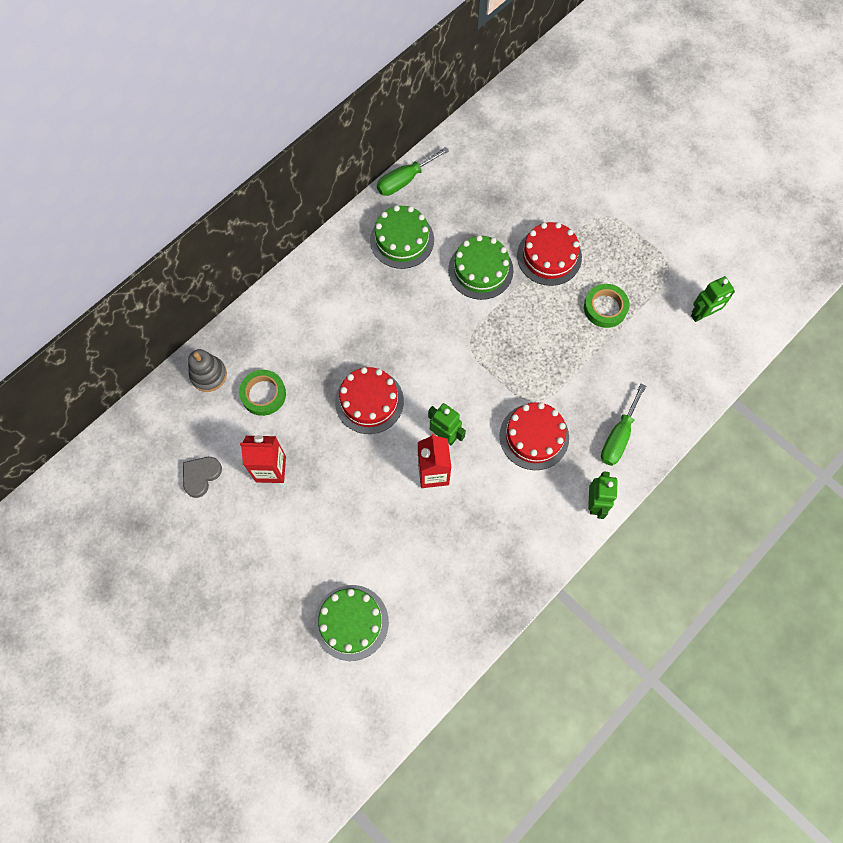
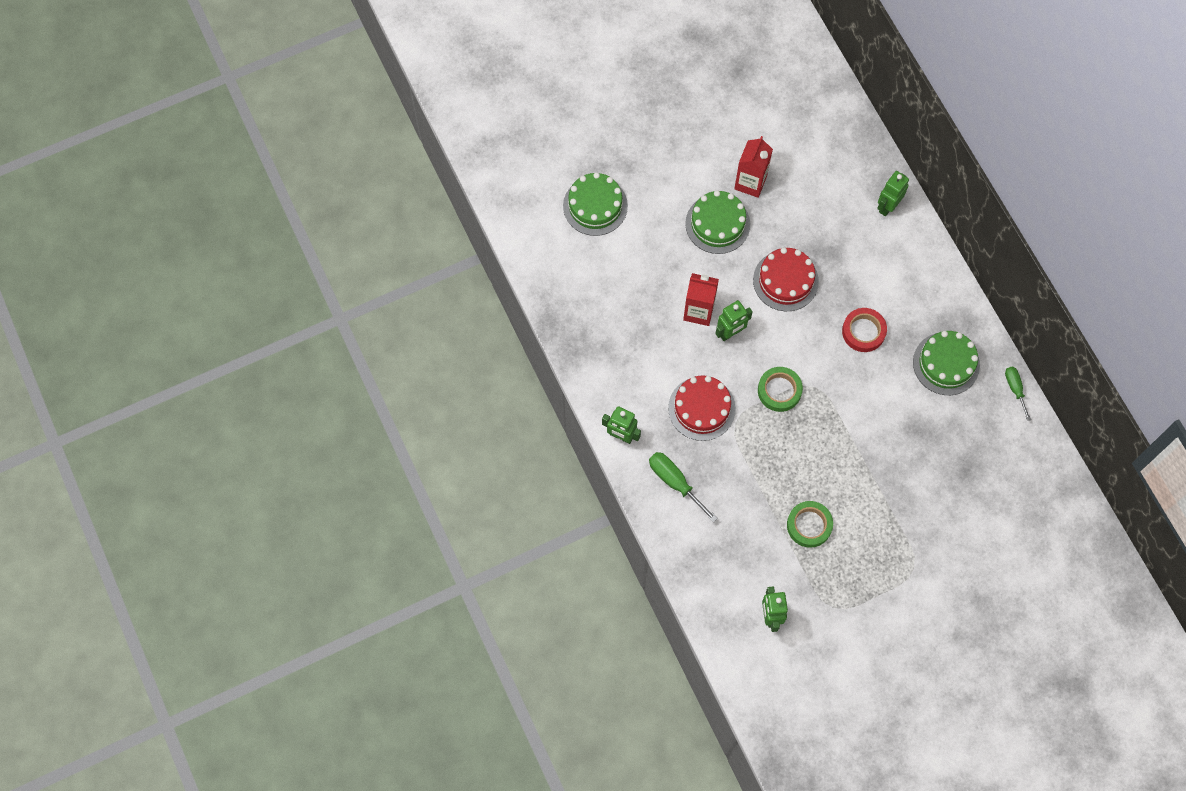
camera: 110 degrees right, 0 degrees up
grey heart [183,457,222,498] -> none
grey stacking toy [188,349,227,392] -> none
green tape [239,370,286,416] -> green tape moved to [758,367,803,412]
green screwdriver [377,147,449,196] -> green screwdriver [1005,367,1031,421], size x0.65
green cake [448,235,513,300] -> green cake moved to [685,190,750,254]
red cake [517,222,582,286] -> none
none -> red tape [842,308,887,352]
none -> green robot [877,171,909,217]

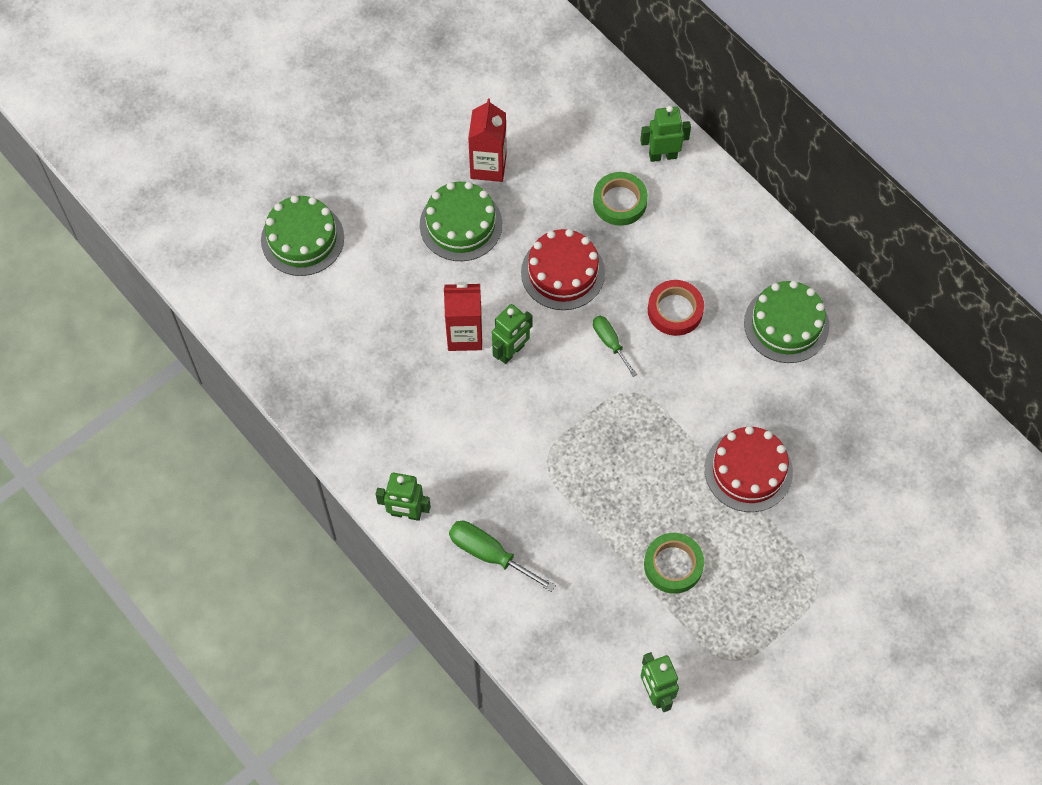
camera: 15 degrees left, 5 degrees down
red cake [668,375,736,441] -> red cake moved to [705,426,793,512]
green tape [758,367,803,412] -> green tape moved to [593,172,648,226]
green robot [877,171,909,217] -> green robot turned 60 degrees clockwise [640,106,691,162]
green screwdriver [1005,367,1031,421] -> green screwdriver moved to [593,316,637,377]

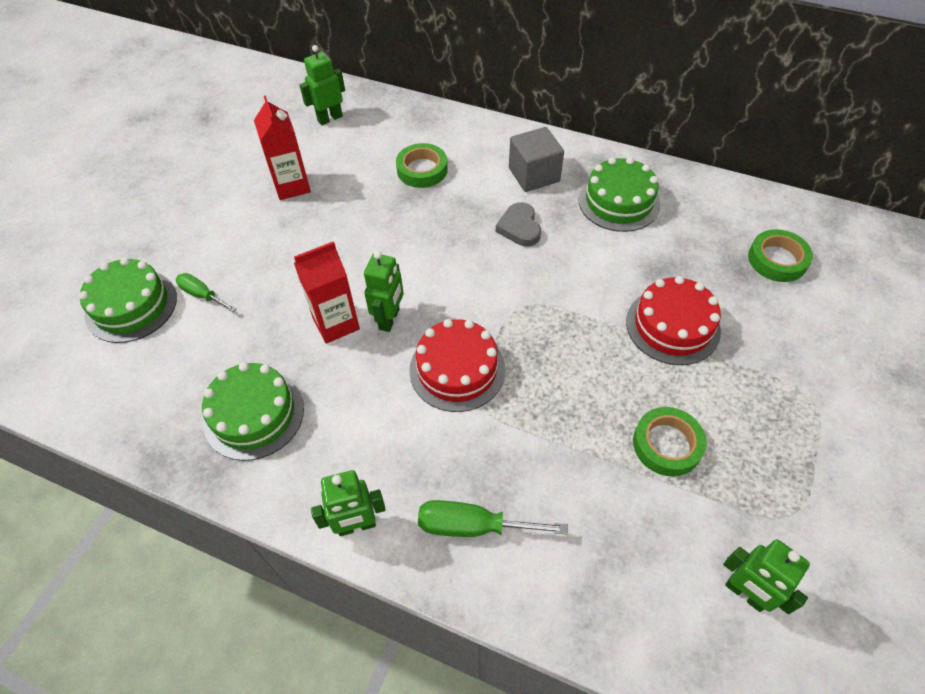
camera: 25 degrees left, 10 degrees down
green cake [420,182,502,261] -> green cake moved to [202,362,304,461]
red cake [521,229,605,310] -> red cake moved to [409,319,505,412]
green screwdriver [593,316,637,377] -> green screwdriver moved to [176,273,237,312]
green robot [640,106,691,162] -> green robot moved to [300,45,345,125]
red tape [648,280,704,336] -> grey heart [496,202,541,247]
none -> grey cube [509,127,564,192]
none -> green tape [748,229,813,282]

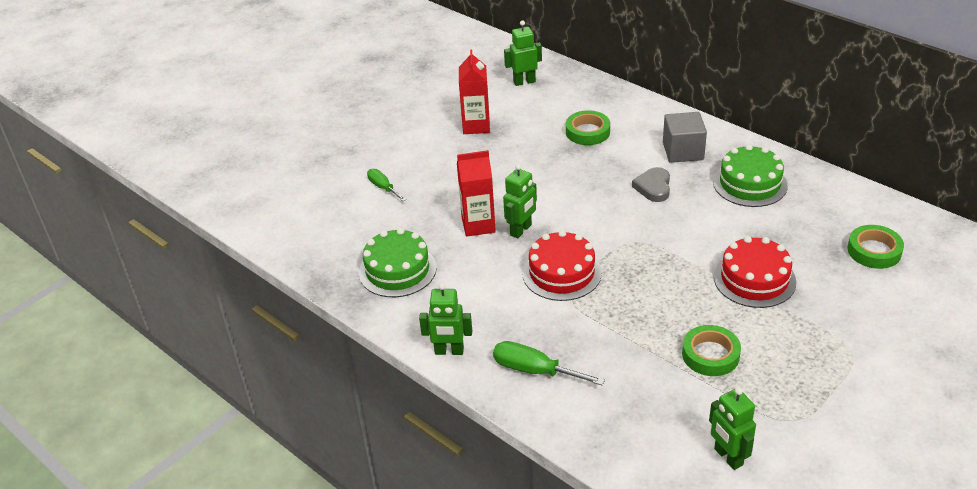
camera: 20 degrees right, 15 degrees down
green cake [79,257,177,343] -> none

